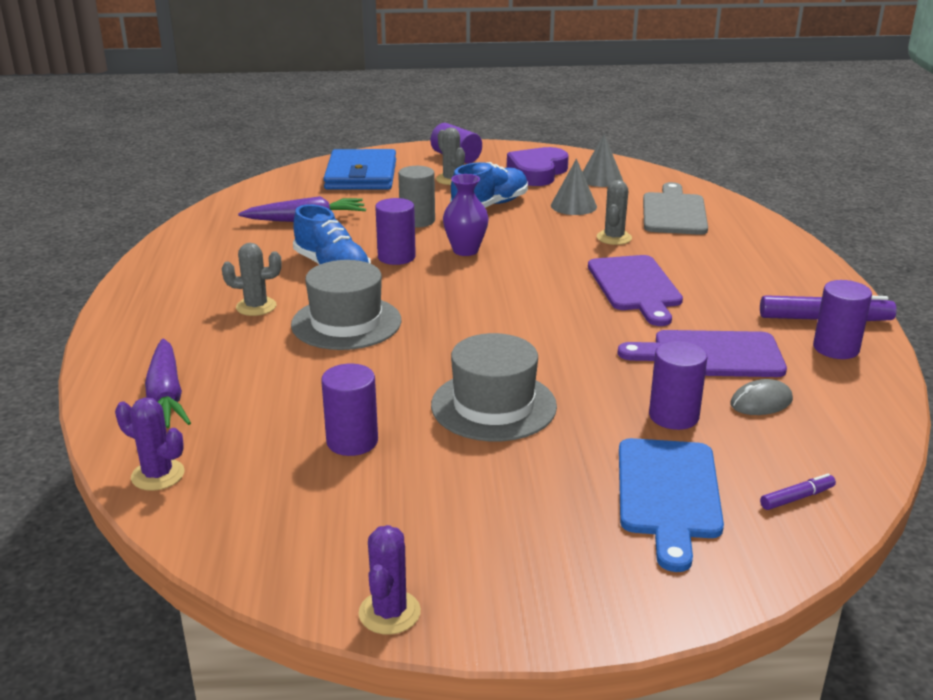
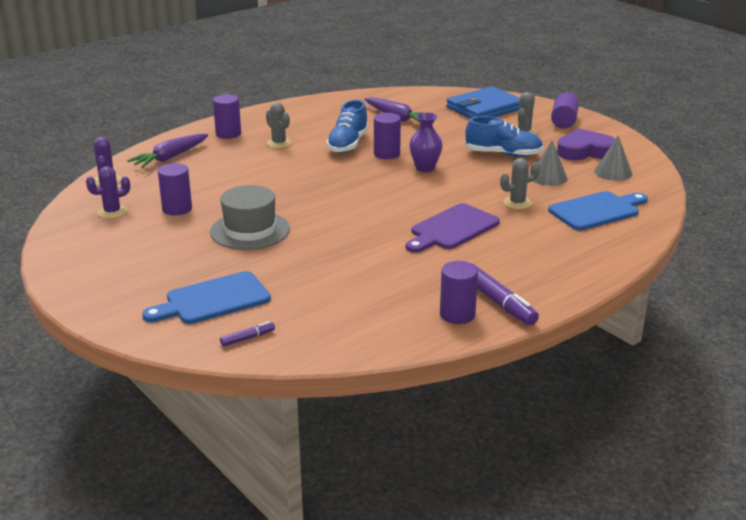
camera: 55 degrees right, 0 degrees up
grey hat [291,260,402,350] -> none
purple cactus [358,525,421,635] -> purple cactus moved to [86,166,130,219]
grey cylinder [398,166,435,228] -> none
purple cutting board [618,330,787,377] -> none
grey cutting board [643,182,708,235] -> blue cutting board [548,191,648,230]
purple cylinder [649,341,707,430] -> purple cylinder moved to [213,94,241,139]
grey mouse [730,379,793,415] -> none
purple marker [760,474,836,510] -> purple marker turned 60 degrees counterclockwise [220,321,275,347]

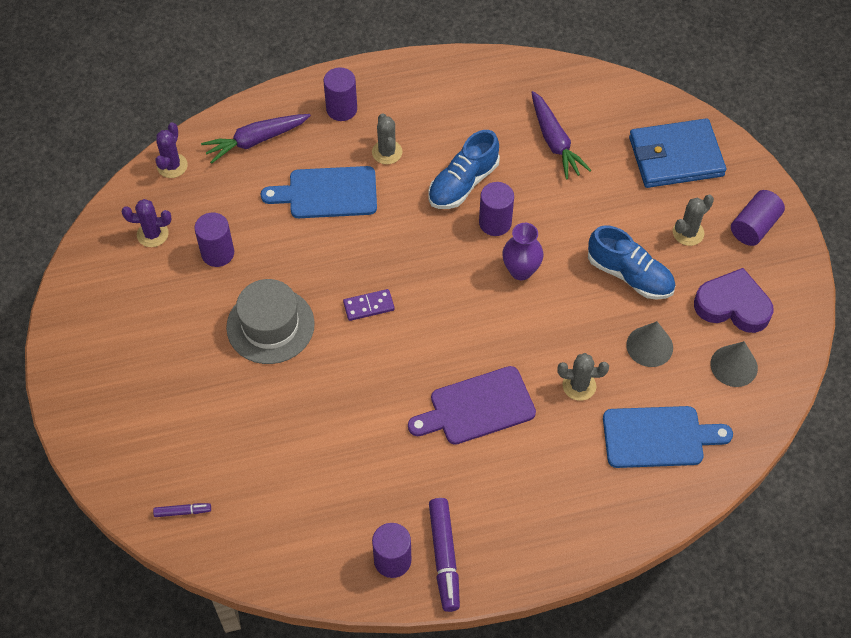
camera: 25 degrees right, 30 degrees up
blue cutting board [142,271,271,324] -> blue cutting board moved to [261,166,377,218]
none -> purple domino [343,289,395,321]

